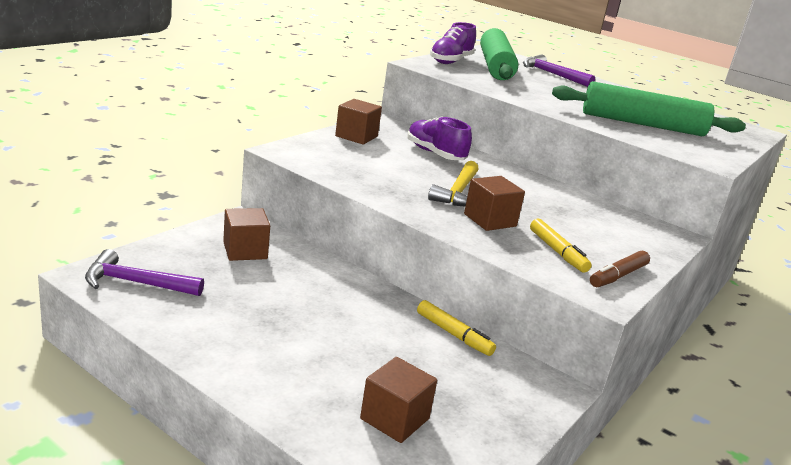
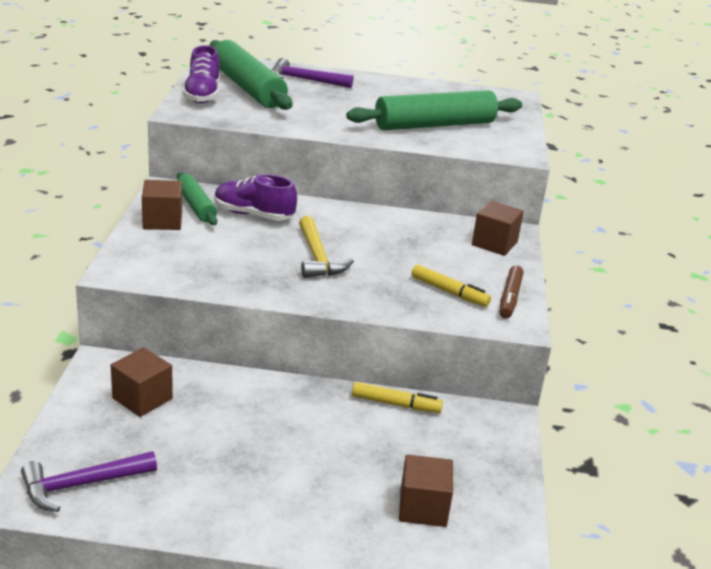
camera: 30 degrees left, 5 degrees up
brown cube [464,176,525,231] -> brown cube moved to [472,201,524,256]
none -> green rolling pin [177,172,217,225]

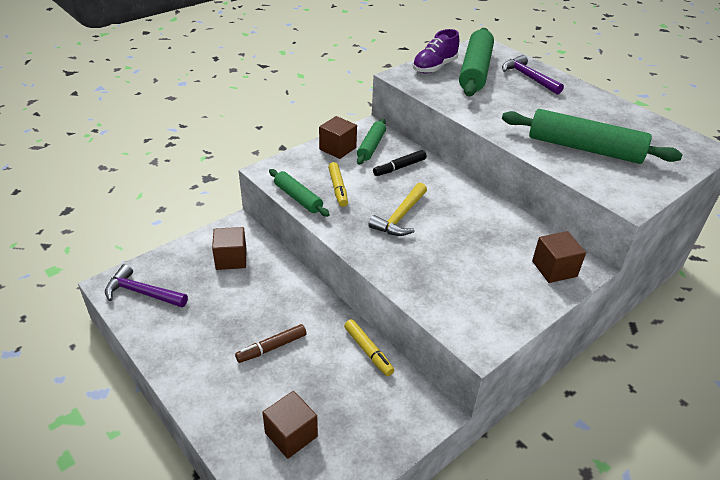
camera: 45 degrees right, 10 degrees up
purple shoe [215,174,297,221] -> black marker [373,150,427,176]
yellow marker [411,264,491,307] -> yellow marker moved to [328,162,348,207]
brown marker [499,265,524,318] -> brown marker moved to [235,324,307,363]
none -> green rolling pin [269,169,330,217]

